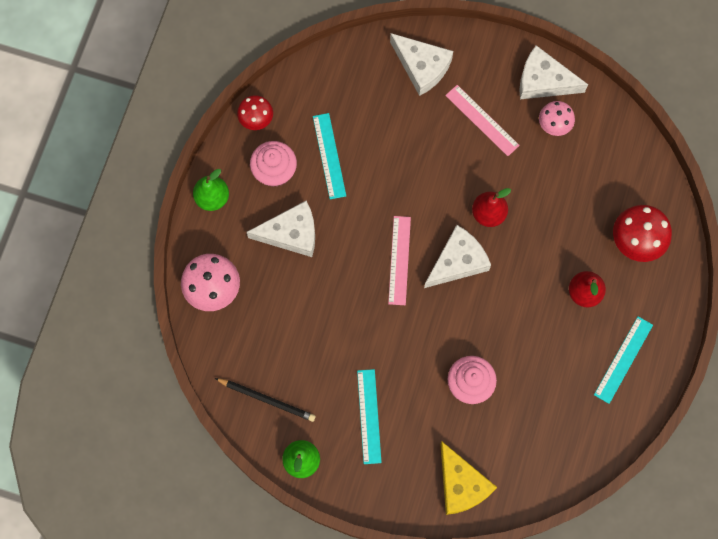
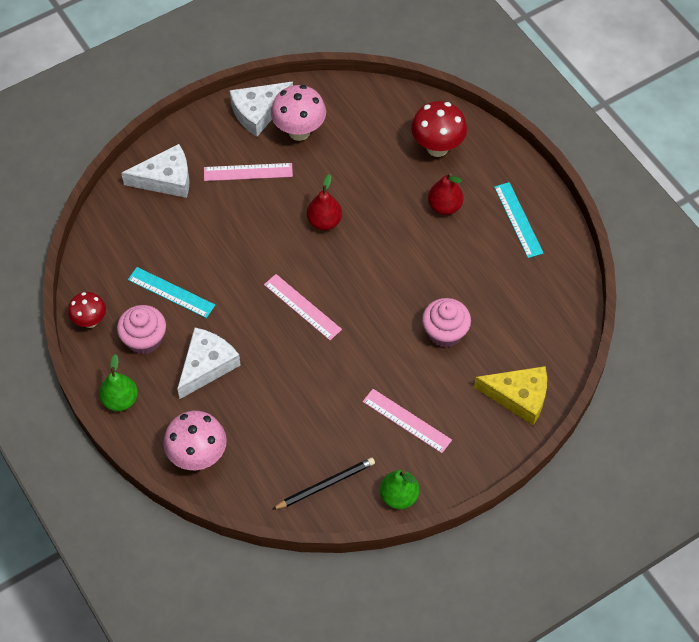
camera: 50 degrees left, 15 degrees down
turquoise ruler [357,369,382,464] -> pink ruler [362,389,452,453]
white cheese [424,225,491,288] -> none
pink mushroom [539,101,575,136] -> pink mushroom [271,85,326,141], size x1.57

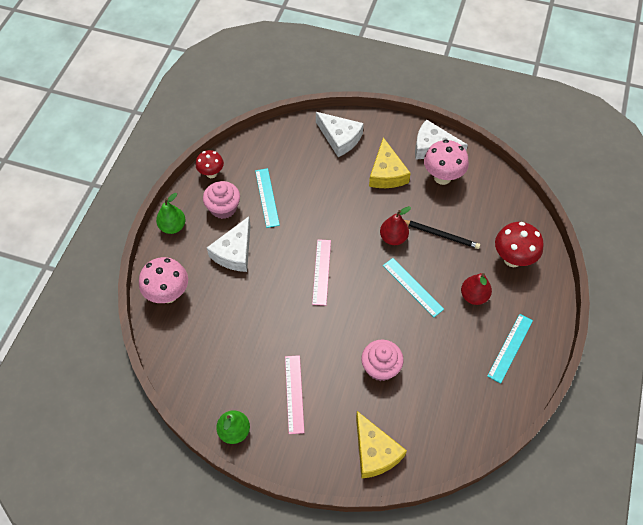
camera: 50 degrees right, 0 degrees up
white cheese [177,327,241,399] -> white cheese turned 120 degrees clockwise [207,216,251,272]
pink ruler [204,163,293,181] -> yellow cheese [369,137,411,188]
black pencil [272,458,375,510] -> black pencil moved to [404,220,480,249]
none -> turquoise ruler [383,258,444,317]

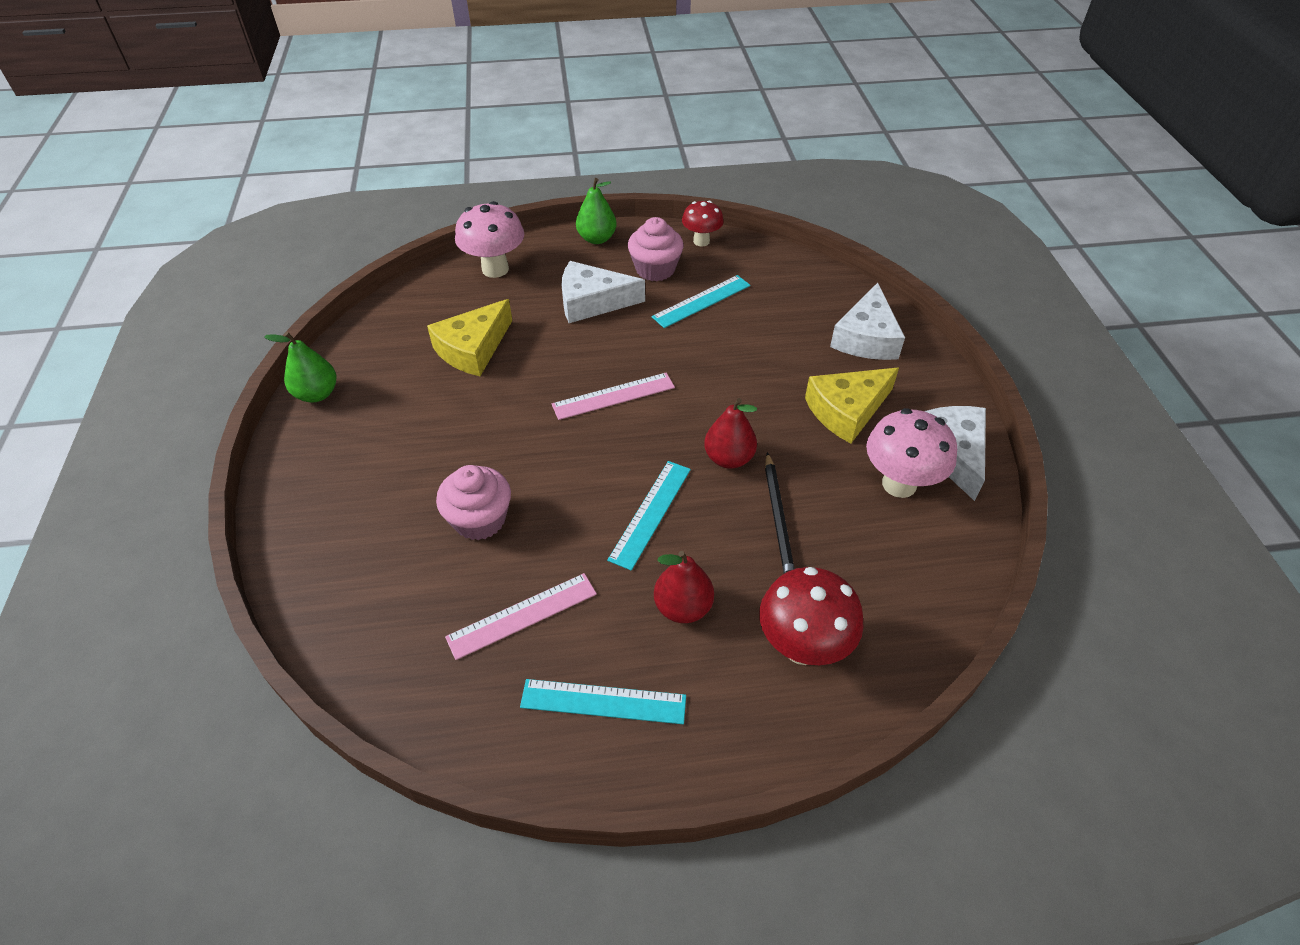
camera: 65 degrees right, 10 degrees down
pink ruler [285,355,304,434] -> pink ruler moved to [445,573,597,660]
yellow cheese [356,411,407,479] -> yellow cheese moved to [427,299,512,376]

